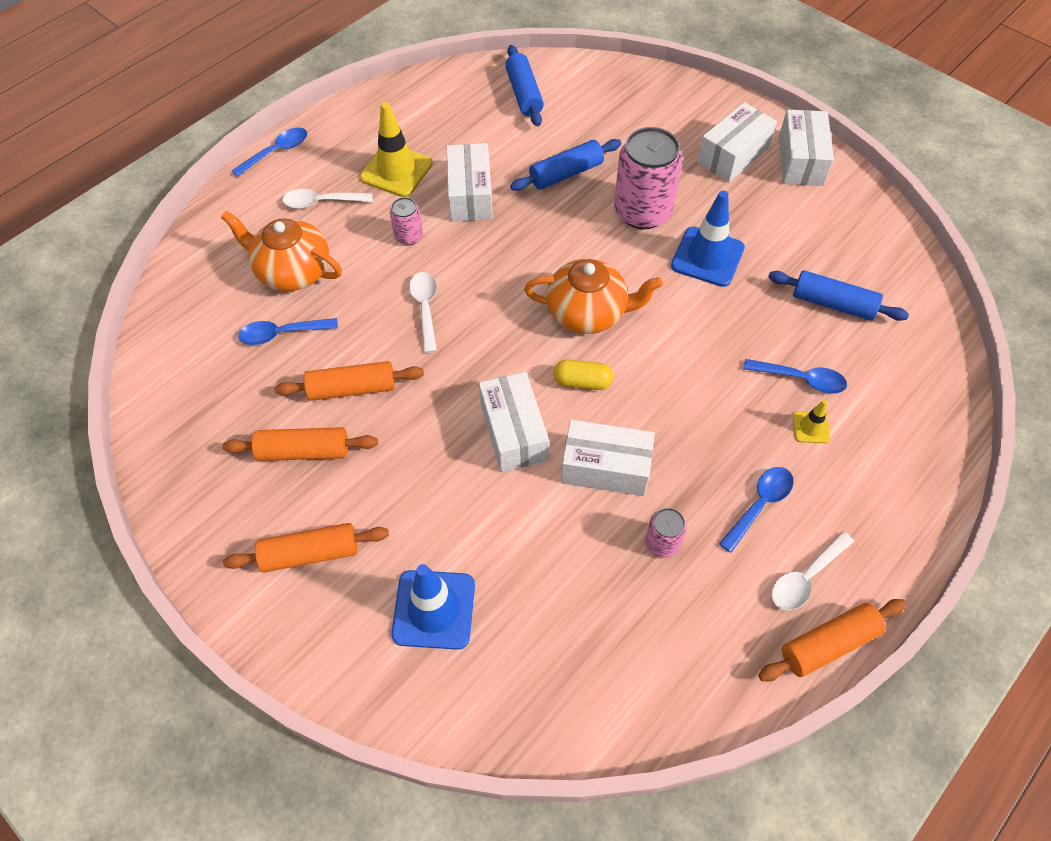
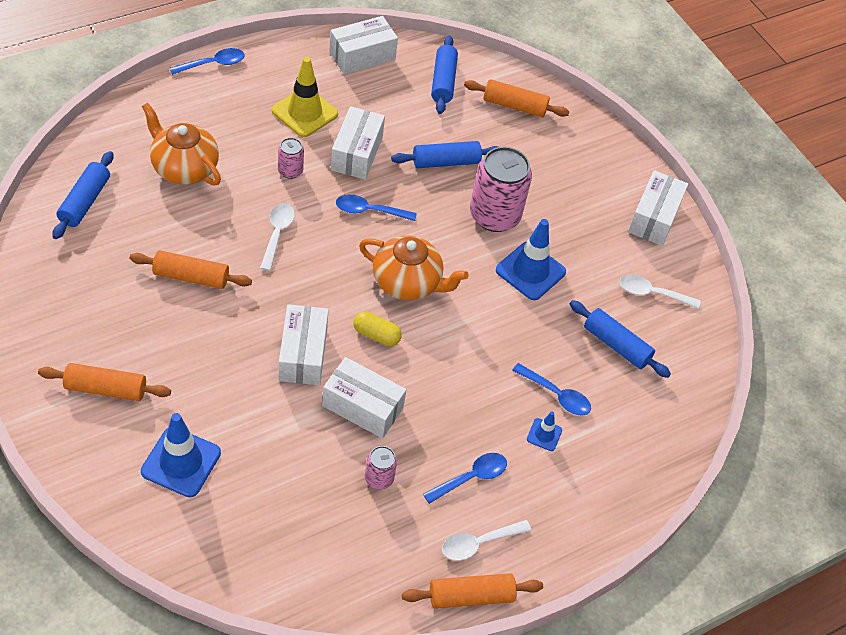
camera: 10 degrees right, 5 degrees down
orange rolling pin [222,427,378,461] -> orange rolling pin moved to [464,79,570,117]
blue spoon [238,318,338,345] -> blue spoon moved to [336,194,417,221]
white spoon [282,189,373,209] -> white spoon moved to [620,275,700,309]
white box [697,102,777,182] -> white box moved to [329,16,398,74]
yellow traffic cone [793,400,830,443] -> blue traffic cone [527,411,562,451]
none -> blue rolling pin [52,151,113,239]

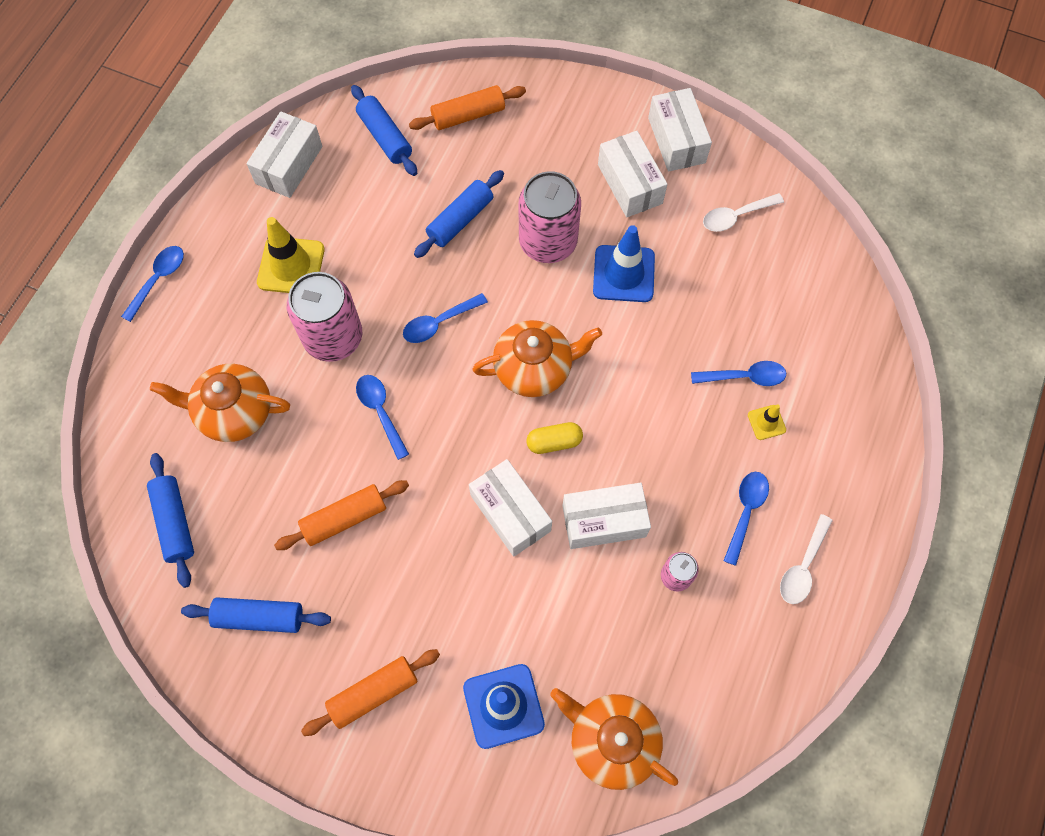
camera: 30 degrees left, 15 degrees up
white spoon [260,203,295,271] -> blue spoon [356,375,409,460]
pink can [278,138,304,179] -> pink can [287,272,362,362], size x2.07
white box [331,106,385,180] -> white box moved to [598,131,667,217]
orange rolling pin [402,573,543,609] -> none
blue traffic cone [527,411,562,451] -> yellow traffic cone [748,404,786,440]
blue rolling pin [570,300,671,378] -> blue rolling pin moved to [181,597,331,633]
none -> orange teapot [550,688,678,790]

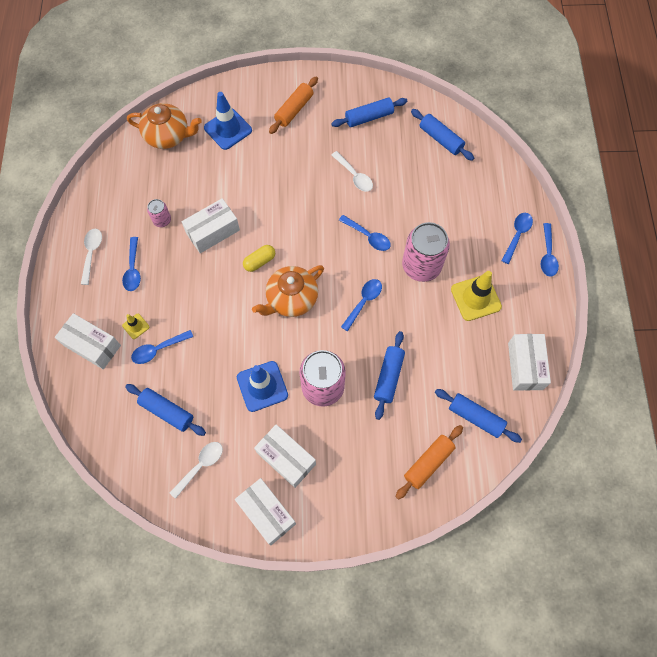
camera: 155 degrees right, 0 degrees up
orange teapot [150,364,290,442] -> none
orange rolling pin [274,480,409,550] -> white spoon [331,151,373,192]
white box [469,459,552,557] -> white box moved to [55,313,121,369]
none -> blue rolling pin [125,384,206,436]
none -> blue spoon [502,213,533,264]

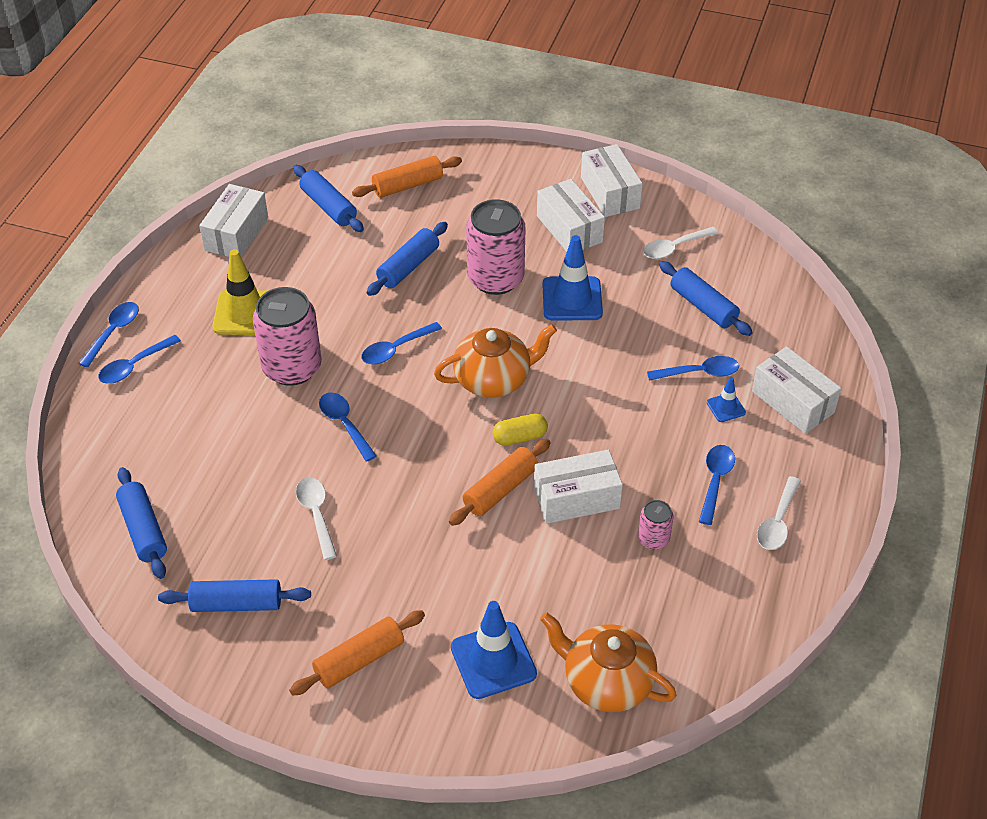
camera: 160 degrees left, 20 degrees down
yellow traffic cone [122,314,149,339] -> blue traffic cone [707,377,746,422]
none -> orange rolling pin [449,439,551,526]

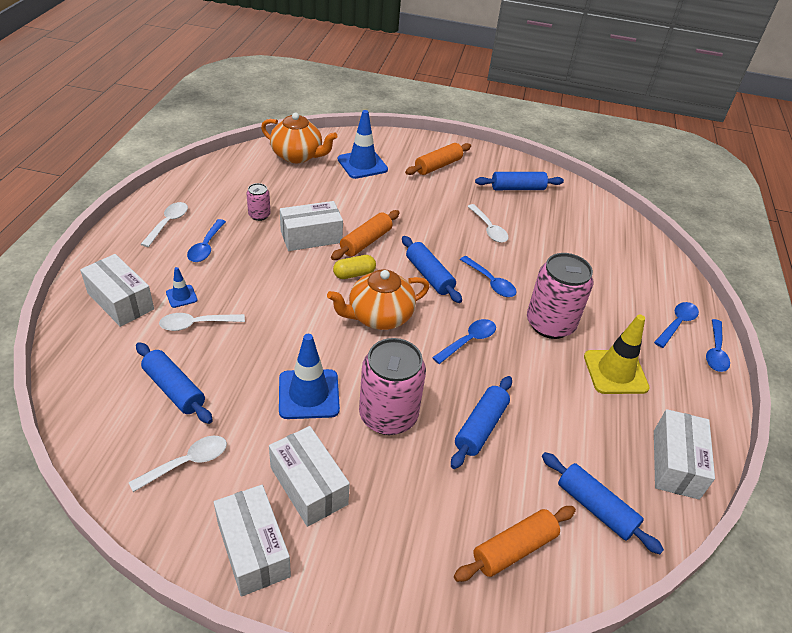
camera: 170 degrees right, 5 degrees down
blue rolling pin [116,467,167,579] -> blue rolling pin moved to [402,236,462,303]
blue spoon [647,356,739,381] -> white spoon [159,313,245,331]

